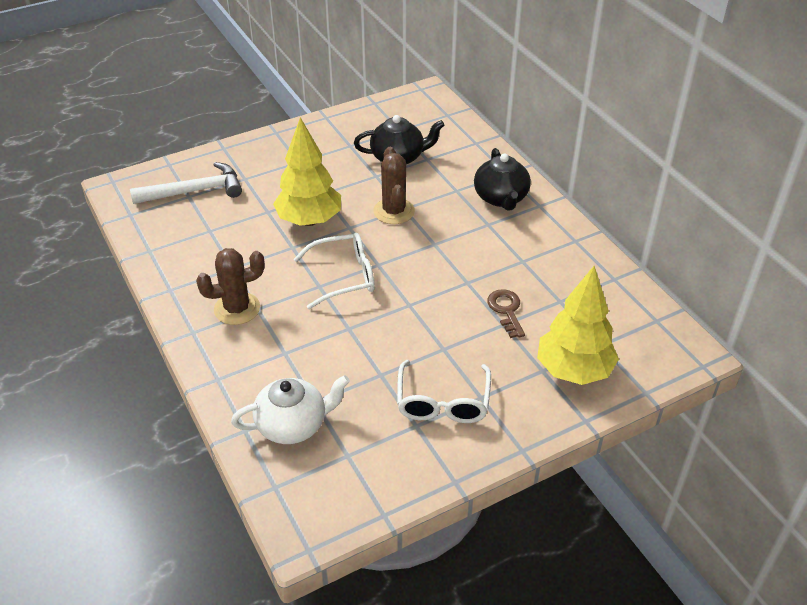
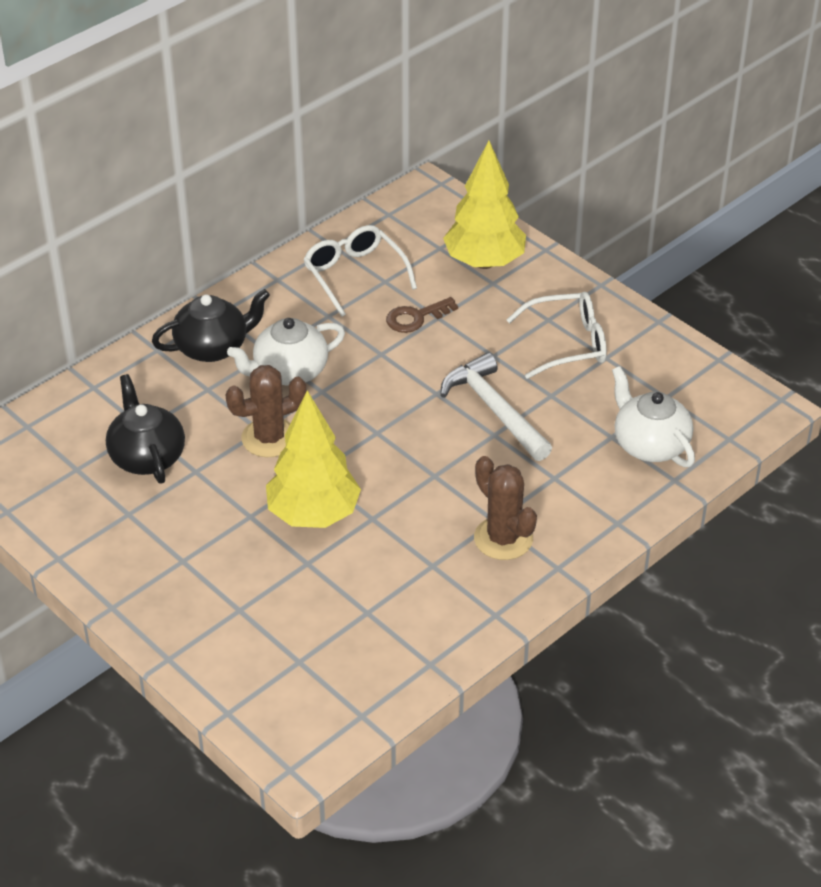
camera: 105 degrees left, 0 degrees up
white hammer [130,162,242,204] -> white hammer moved to [440,353,552,461]
white glasses [294,233,375,309] -> white glasses moved to [303,225,417,317]
none -> white teapot [227,318,345,386]

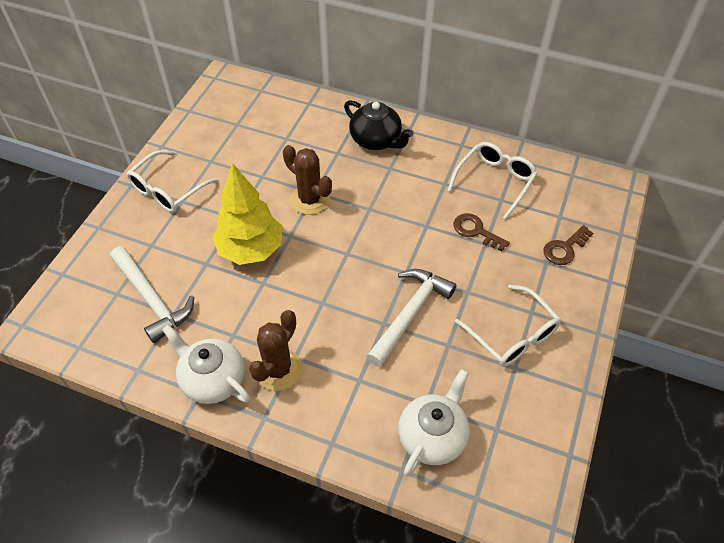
camera: 65 degrees right, 10 degrees up
black teapot [106,374,185,484] -> none
white teapot [227,318,345,386] -> white teapot moved to [162,325,250,404]
yellow tree [443,141,526,269] -> brown key [543,225,593,265]
none -> white hammer [110,246,194,343]
none -> white glasses [126,150,219,213]

